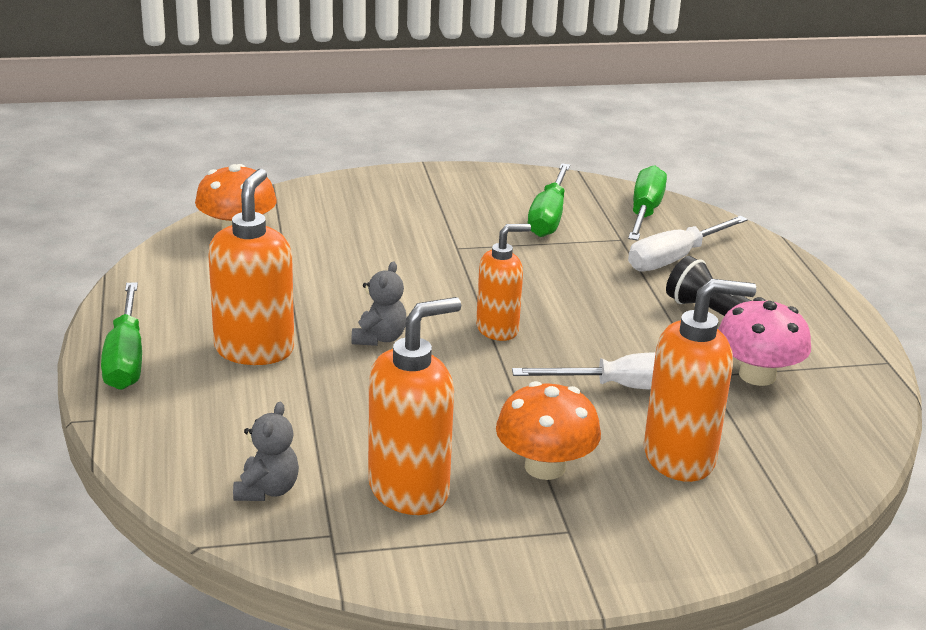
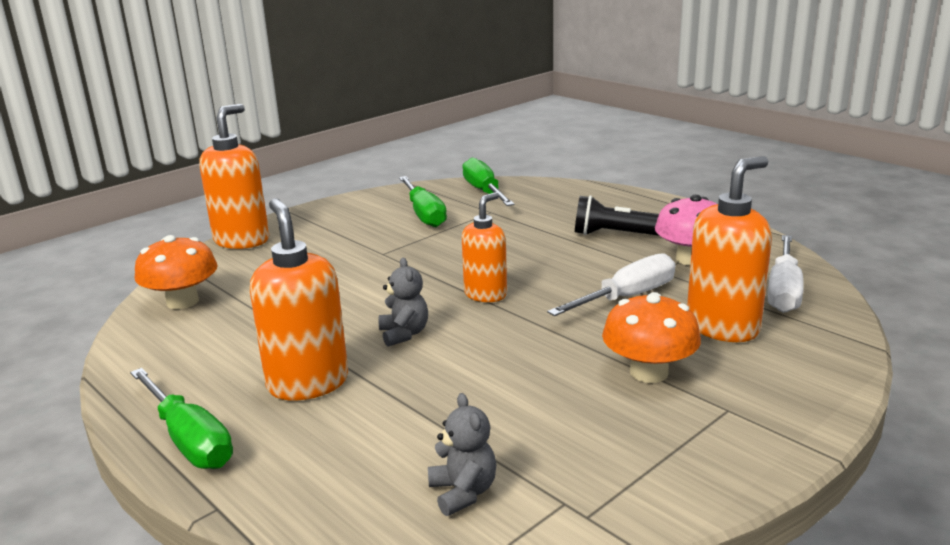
camera: 30 degrees left, 5 degrees down
orange soap dispenser [368,297,461,515] -> orange soap dispenser moved to [199,104,269,249]
white screwdriver [628,216,748,272] -> white screwdriver moved to [768,235,804,313]

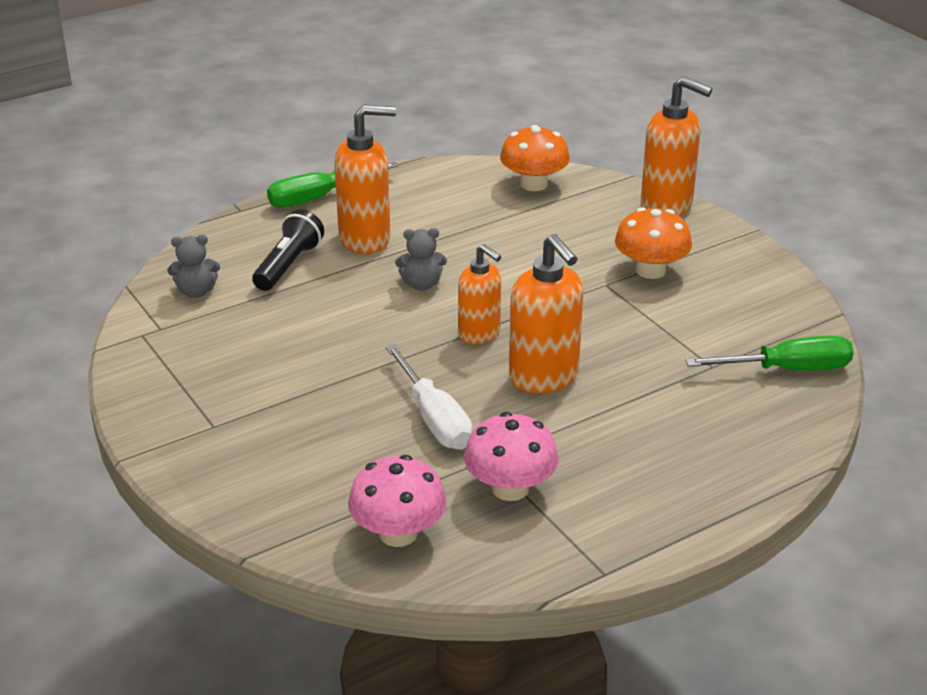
camera: 100 degrees right, 10 degrees up
green screwdriver [399,176,447,227] -> none
black flashlight [575,195,660,236] -> black flashlight moved to [252,209,324,291]
orange mushroom [602,292,701,383] -> orange mushroom moved to [615,207,692,279]
orange soap dispenser [687,156,772,342] -> orange soap dispenser moved to [509,234,584,393]
white screwdriver [768,235,804,313] -> pink mushroom [348,455,447,547]

